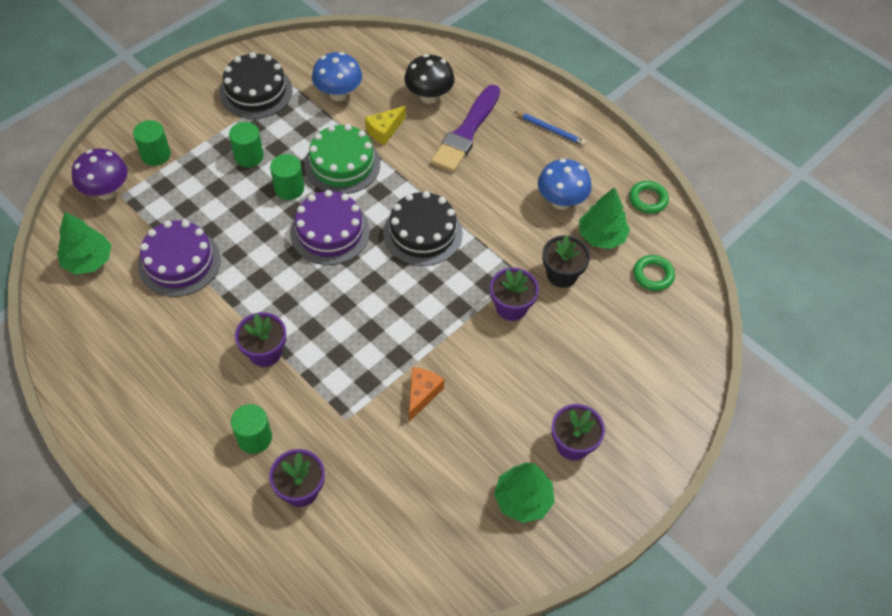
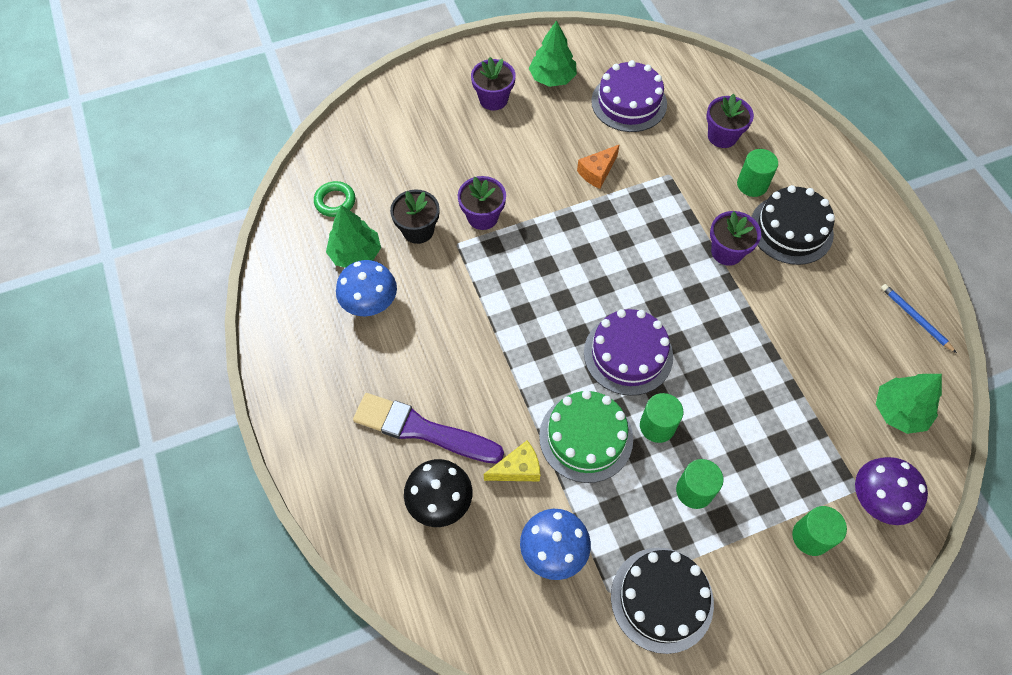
camera: 155 degrees left, 5 degrees up
purple cake [138,220,221,297] -> purple cake moved to [591,60,667,132]
black cake [383,191,463,266] -> black cake moved to [751,185,835,265]
purple brush [431,85,500,172] -> purple brush turned 120 degrees counterclockwise [353,393,504,464]
blue pencil [514,111,586,146] -> blue pencil moved to [881,284,957,353]
green ring [629,181,669,214] -> none

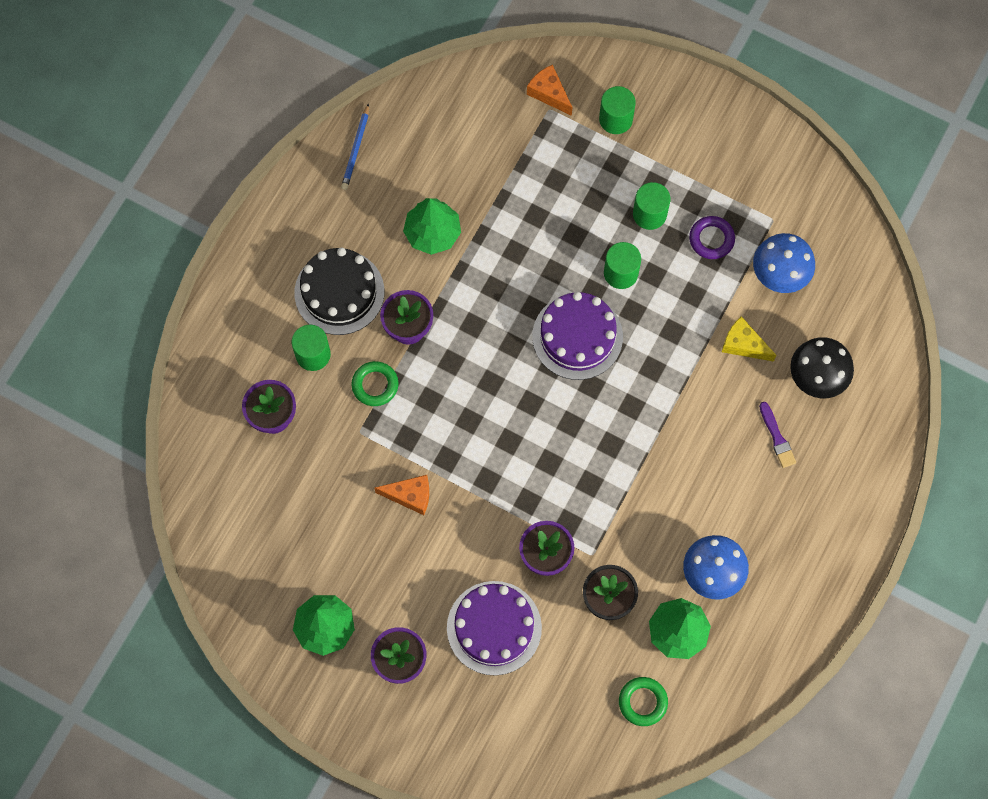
camera: 130 degrees left, 10 degrees up
purple brush [353,393,504,464] -> purple brush [759,402,796,468], size x0.46
green cake [539,390,633,483] -> none
purple cake [591,60,667,132] -> purple cake moved to [447,581,542,676]
black cake [611,548,714,654] -> none
purple mushroom [855,457,928,525] -> orange cheese [527,65,572,116]
green tree [876,374,942,434] -> green tree moved to [403,198,461,255]
none -> green ring [351,361,399,406]
none -> purple ring [689,216,735,259]

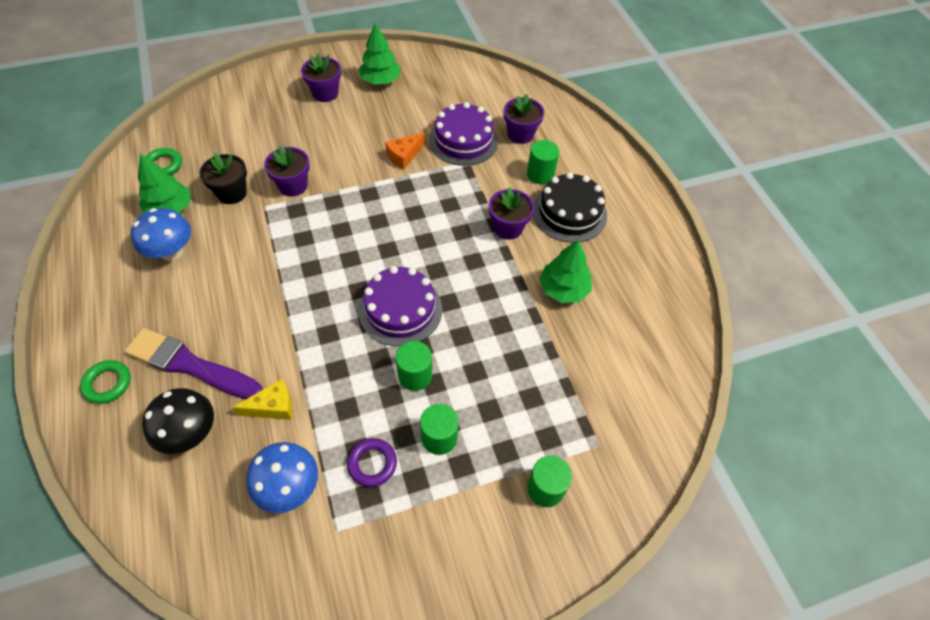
camera: 130 degrees right, 15 degrees down
blue pencil [341,103,369,190] -> none
green ring [351,361,399,406] -> green ring moved to [80,360,131,404]
purple cake [447,581,542,676] -> purple cake moved to [429,102,498,166]
orange cheese [527,65,572,116] -> none
purple brush [759,402,796,468] -> purple brush [125,328,262,399], size x2.16

